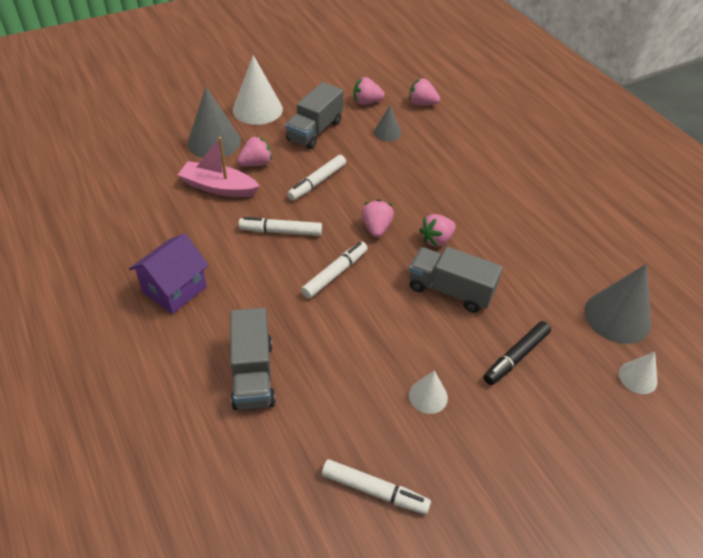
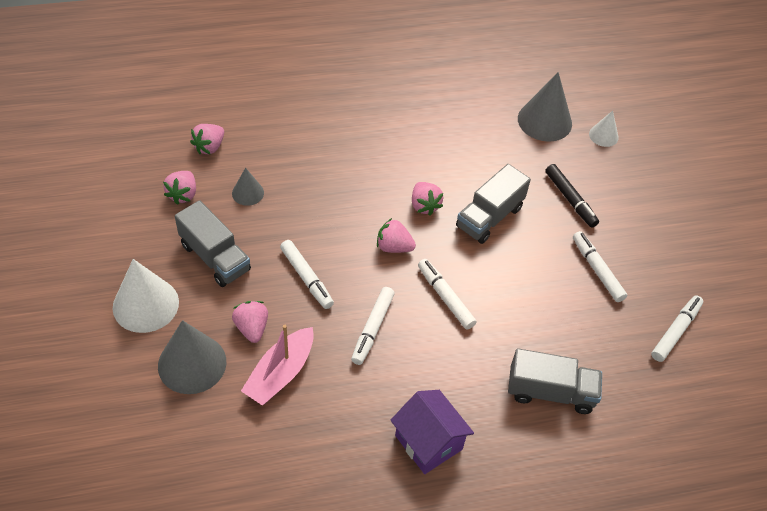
camera: 75 degrees left, 5 degrees up
white cone [409,371,448,414] -> white marker [573,231,627,302]

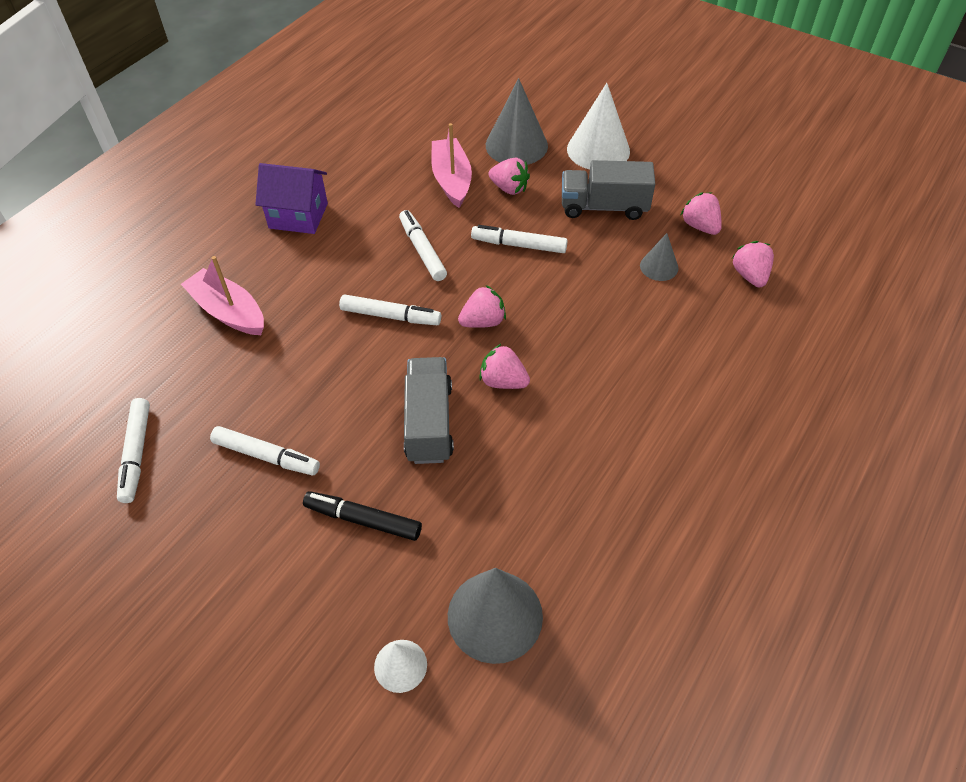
camera: 140 degrees right, 0 degrees up
grey truck [508,348,602,414] -> pink boat [181,256,264,335]

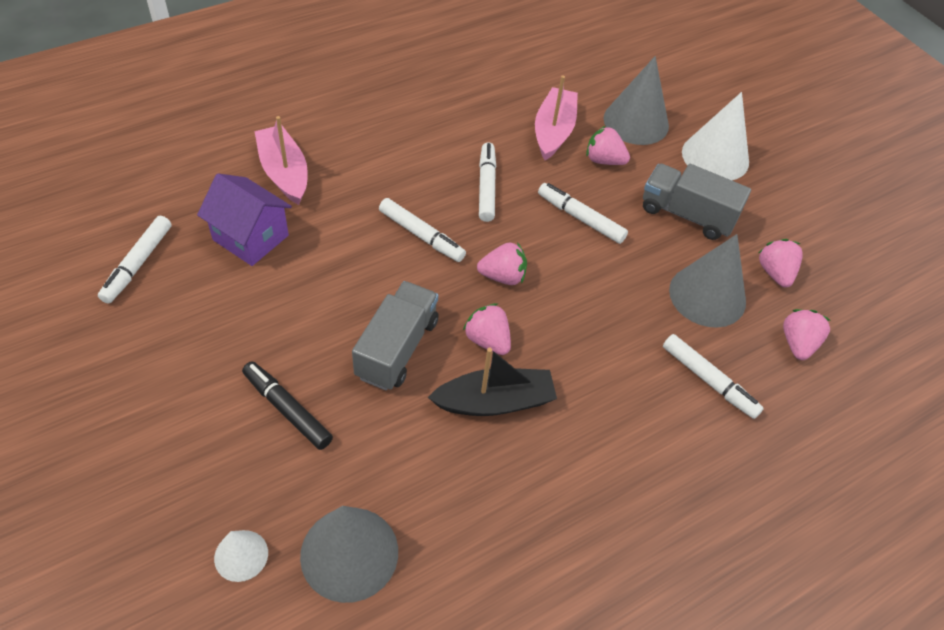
camera: 20 degrees right, 0 degrees up
white marker [210,426,320,475] -> white marker moved to [663,334,764,419]
purple house [255,163,328,234] -> purple house moved to [197,173,292,266]
pink strawberry [488,158,530,195] -> pink strawberry turned 150 degrees clockwise [586,126,630,165]
grey cone [640,233,678,281] -> grey cone [669,234,746,328], size x1.86
none -> black boat [428,348,557,416]

